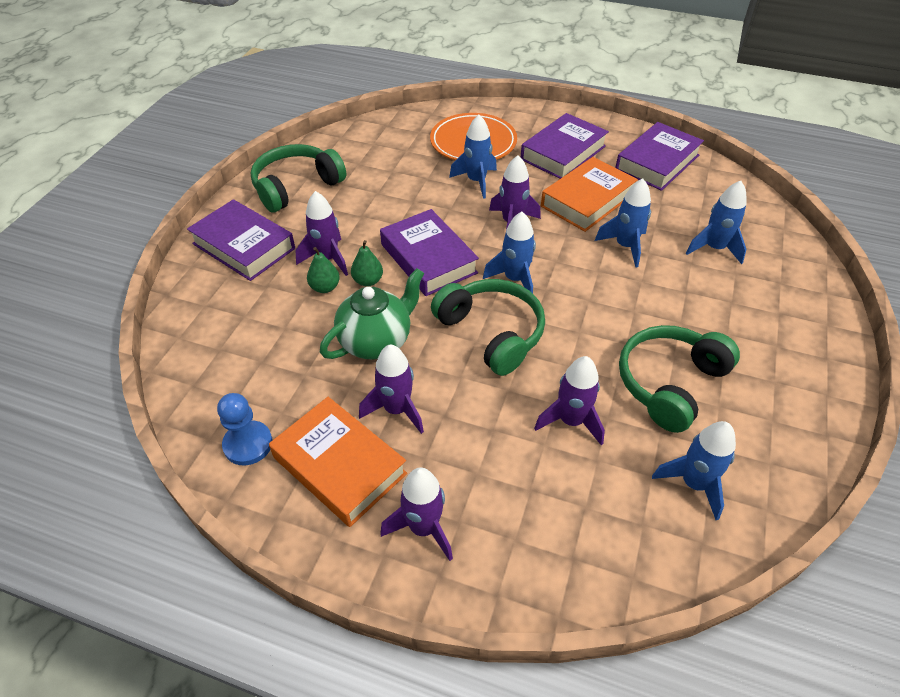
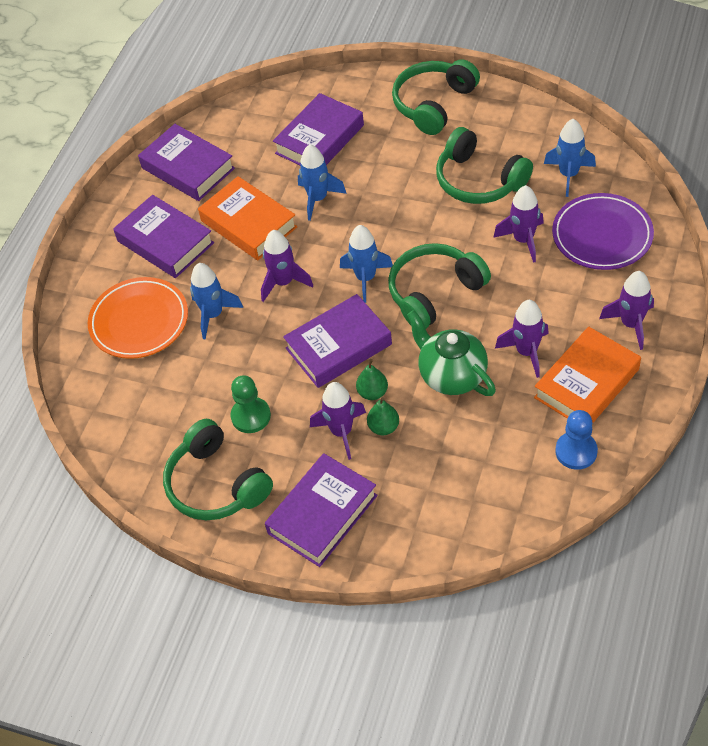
camera: 85 degrees left, 5 degrees up
blue rocket [686,181,747,264] -> purple book [273,93,364,165]
none -> green pawn [231,375,271,433]
none -> green headphones [392,59,480,135]
none -> purple plate [552,193,654,270]

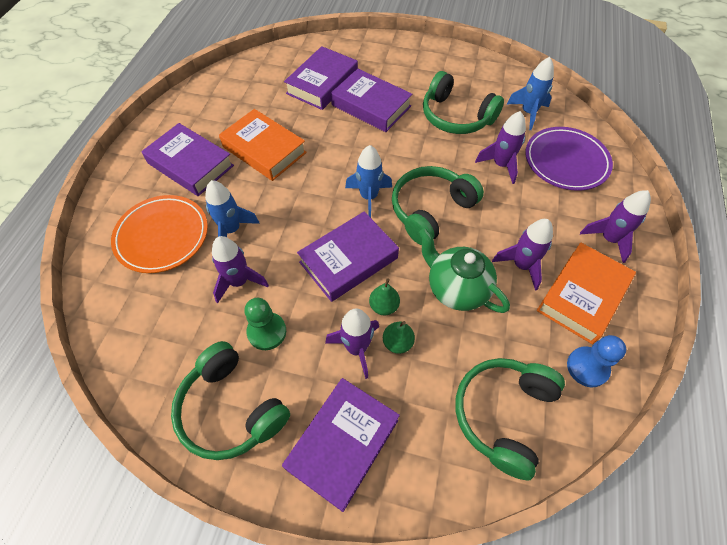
camera: 10 degrees left, 5 degrees up
purple book [138,124,235,201] -> purple book moved to [331,69,412,132]
purple rocket [261,230,313,302] -> purple rocket moved to [212,236,269,303]
blue rocket [298,144,347,221] -> none
green headphones [392,59,480,135] -> green headphones moved to [456,358,565,480]

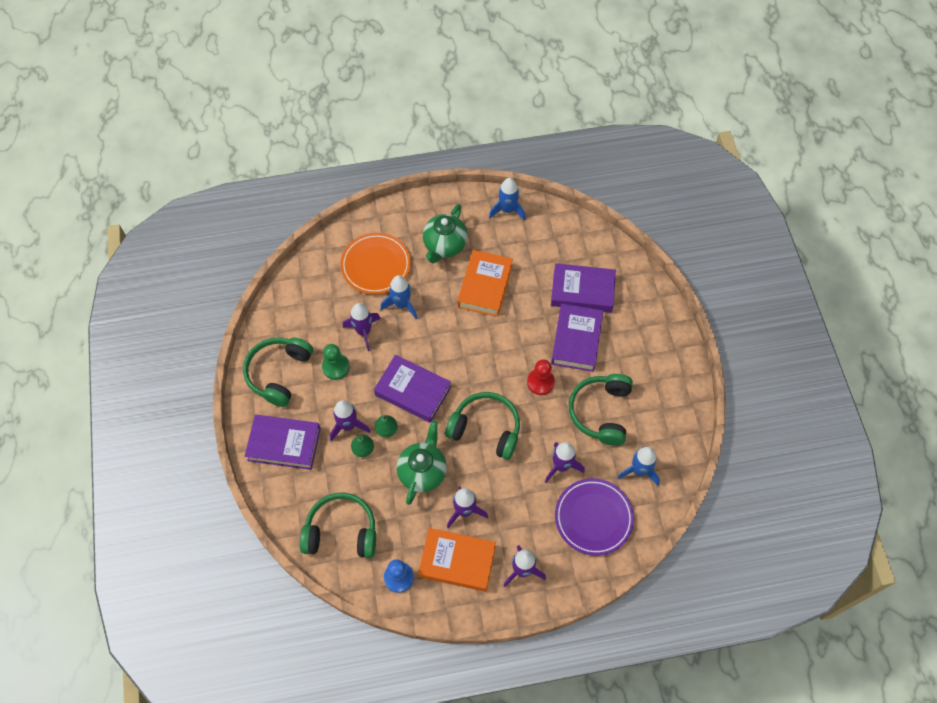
camera: 65 degrees right, 5 degrees up
purple book [141,123,234,196] -> green teapot [423,204,468,263]
blue rocket [345,145,392,218] -> blue rocket moved to [489,178,526,221]
none -> red pawn [527,359,555,395]

